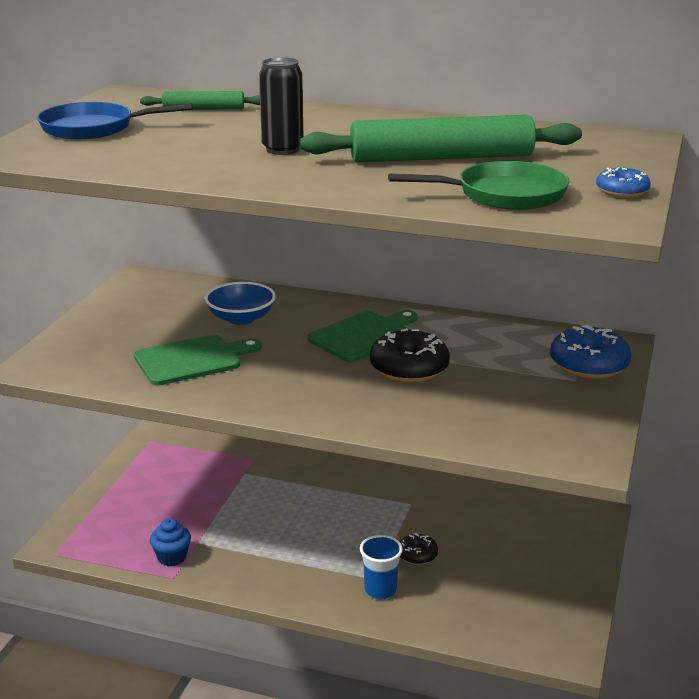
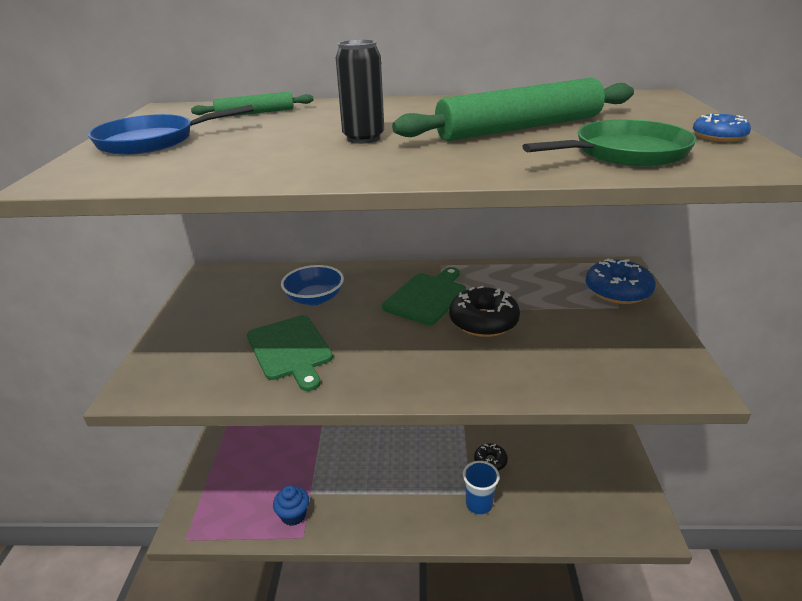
camera: 15 degrees left, 5 degrees up
green cutting board [134,335,262,386] -> green cutting board turned 105 degrees clockwise [247,315,333,391]

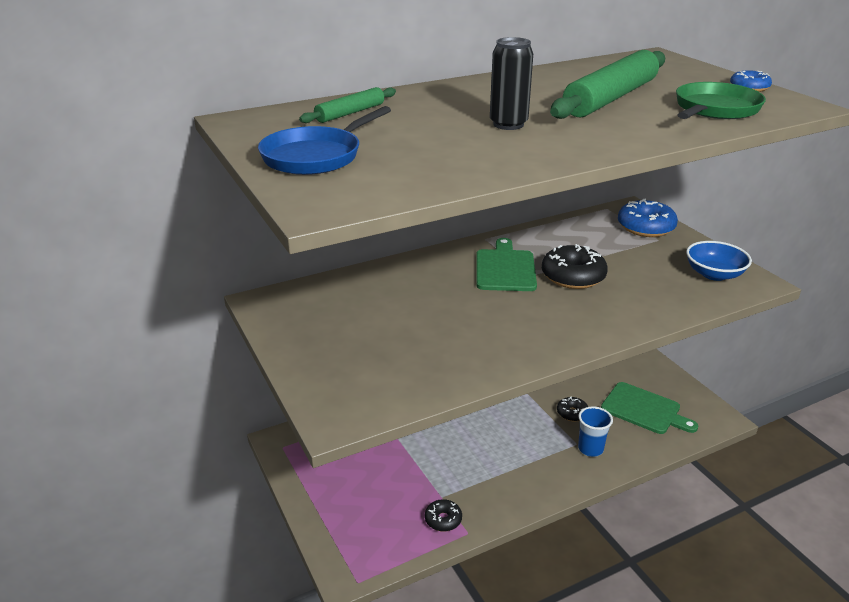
camera: 30 degrees left, 0 degrees up
green cutting board [247,315,333,391] -> green cutting board moved to [601,382,698,434]
blue cupcake [273,485,309,526] -> black donut [425,499,462,532]
blue bowl [281,265,344,305] -> blue bowl moved to [686,241,752,281]

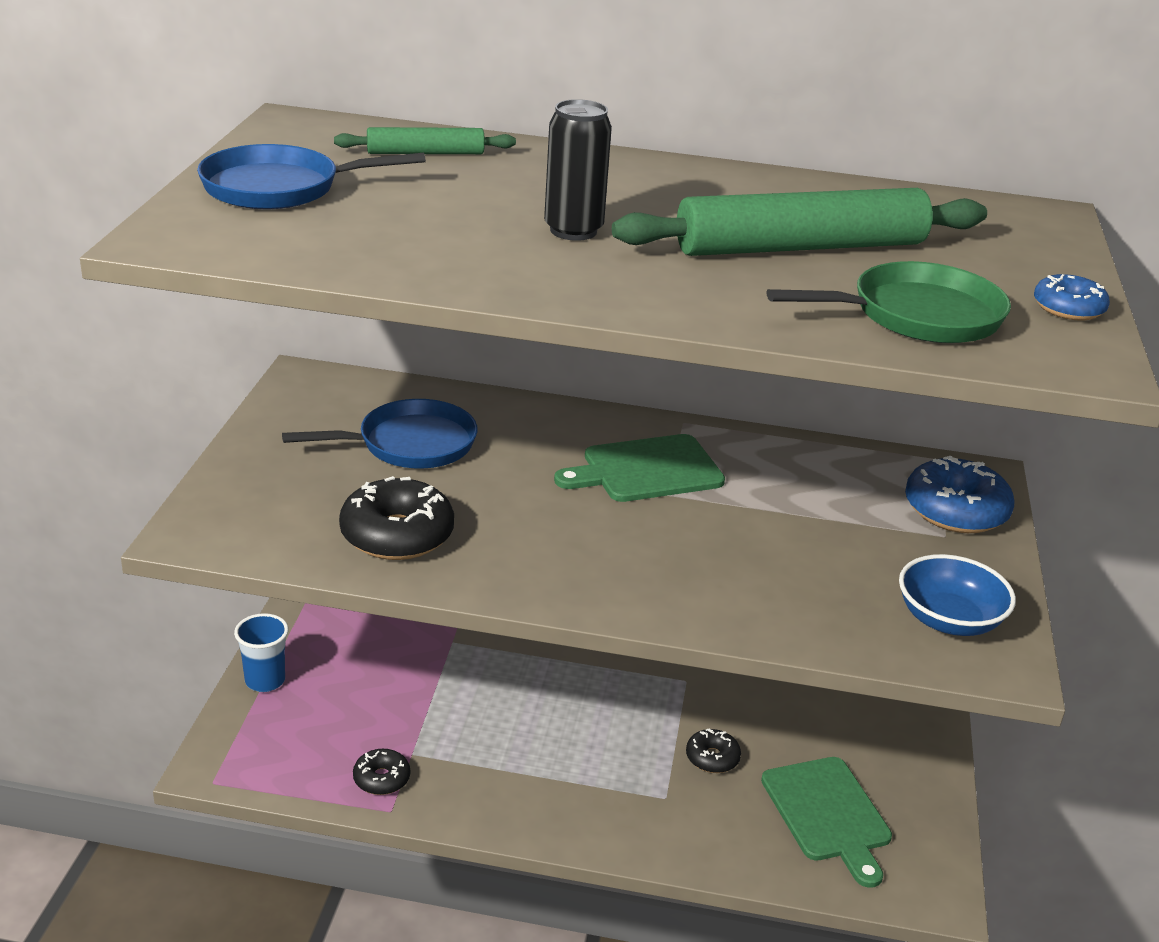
camera: 35 degrees right, 0 degrees up
green cutting board [476,238,537,291] -> green cutting board turned 150 degrees counterclockwise [554,434,725,502]
black donut [542,244,608,289] -> black donut moved to [339,476,454,560]
blue cup [578,406,613,457] -> blue cup moved to [234,613,289,692]
none -> blue pan [282,399,478,469]

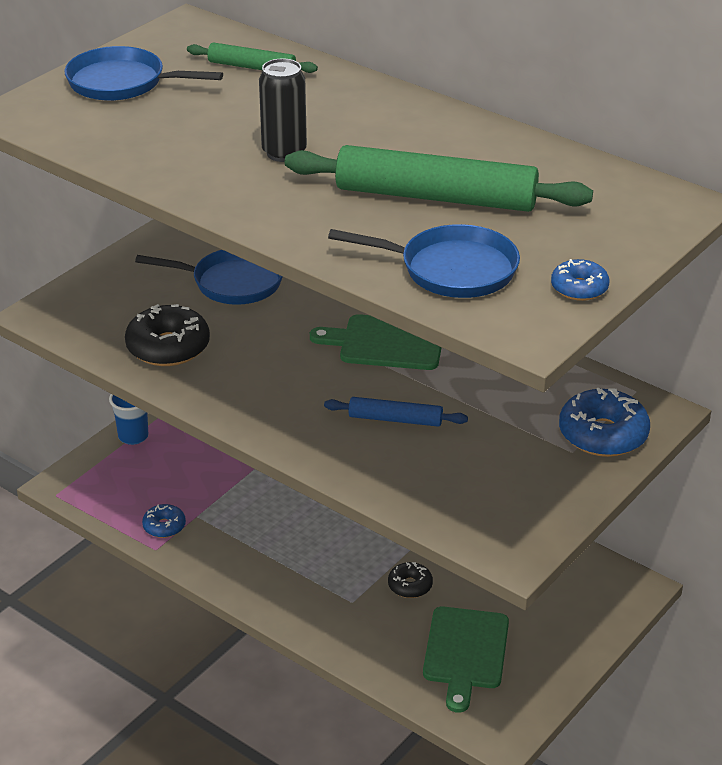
camera: 30 degrees right, 5 degrees up
black donut [353,749,410,795] -> blue donut [142,504,186,538]
green pan [767,261,1011,343] -> blue pan [328,224,520,298]
blue bowl [899,554,1016,636] -> none
none -> blue rolling pin [324,397,468,427]

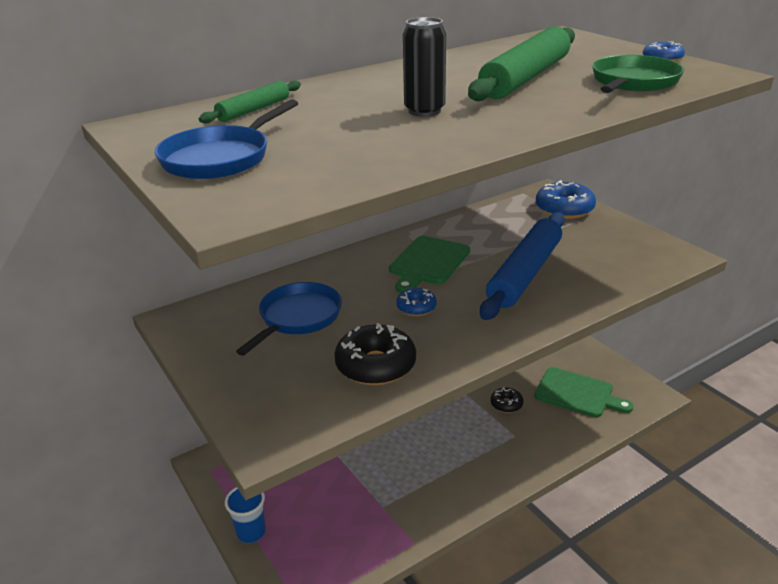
camera: 70 degrees left, 5 degrees down
blue donut [142,504,186,538] -> blue donut moved to [396,288,437,316]
blue rolling pin [324,397,468,427] -> blue rolling pin [480,212,565,320], size x1.97
blue pan [328,224,520,298] -> green pan [592,55,685,93]

